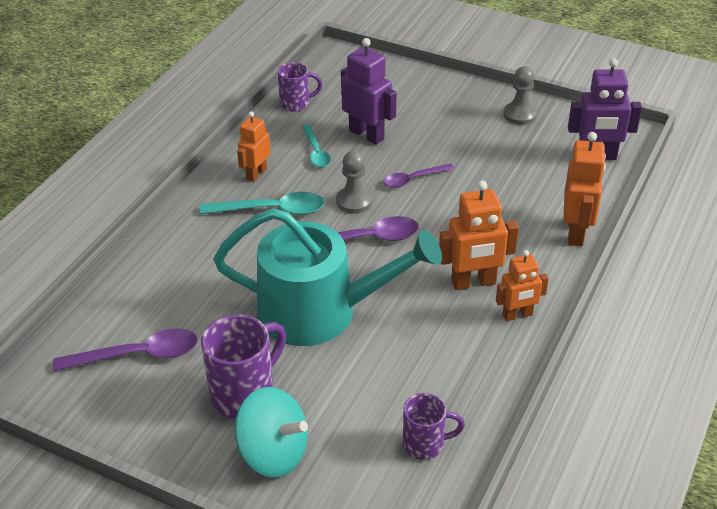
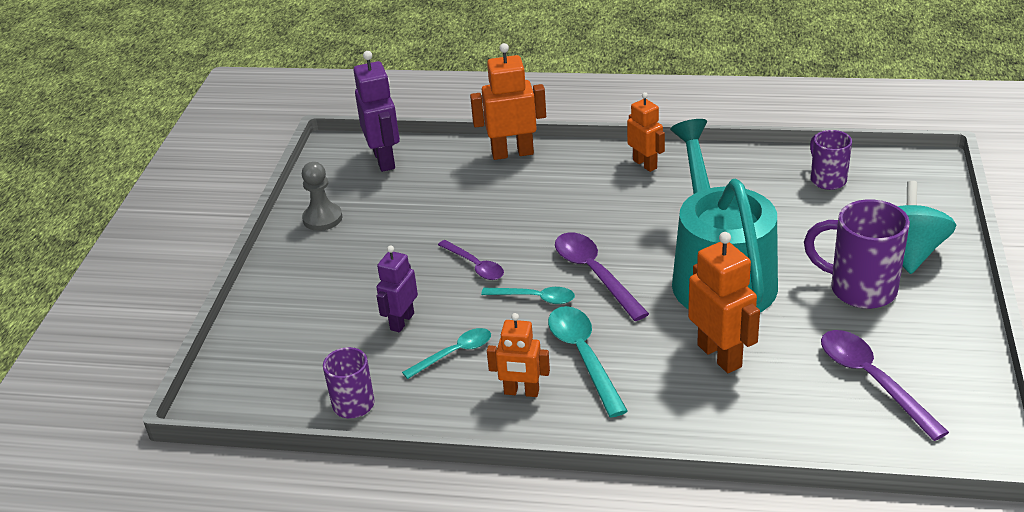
camera: 105 degrees left, 5 degrees down
grey pawn [336,151,372,213] -> turquoise spoon [481,287,575,304]
purple robot [341,38,397,145] -> purple robot [376,246,418,332], size x0.66
orange robot [439,181,519,290] -> orange robot moved to [688,232,760,373]

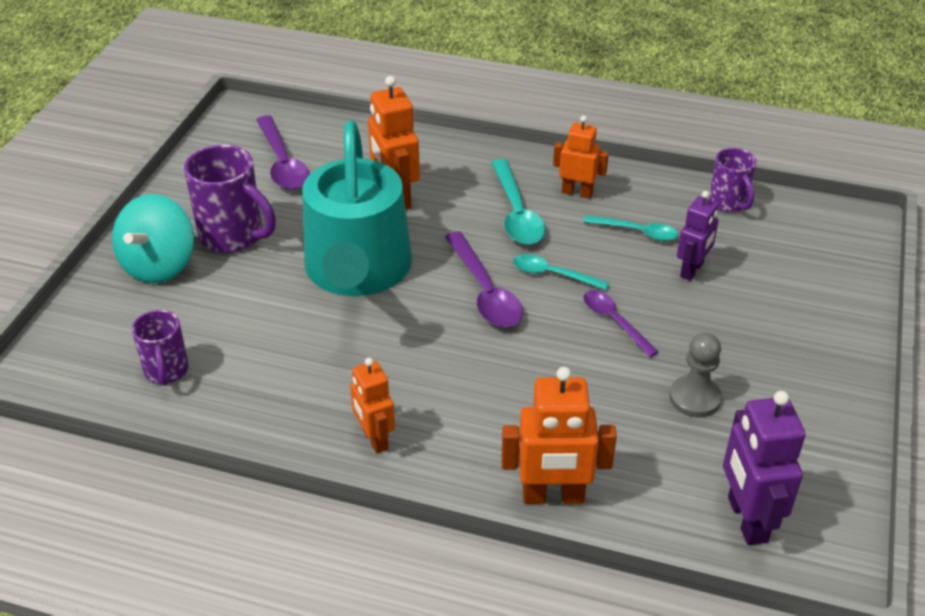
camera: 175 degrees left, 5 degrees up
grey pawn [302,162,342,231] -> grey pawn moved to [669,333,722,418]
turquoise spoon [402,328,491,379] -> turquoise spoon turned 135 degrees counterclockwise [584,215,678,241]

